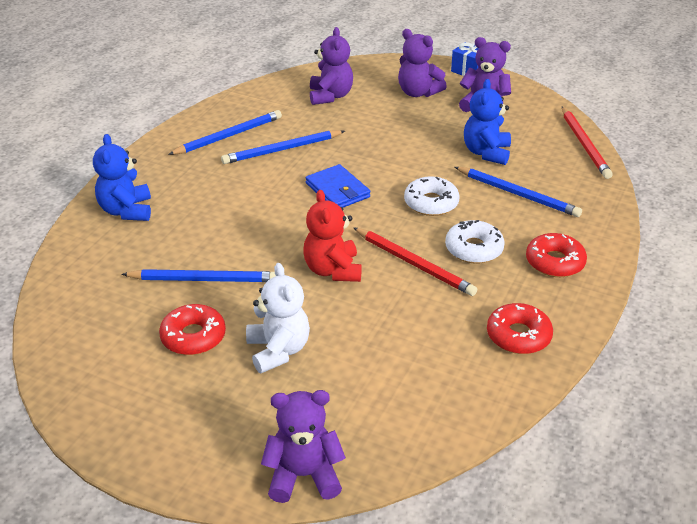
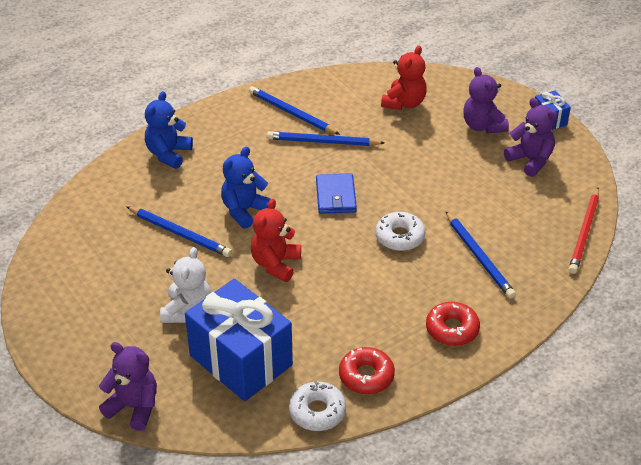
camera: 30 degrees right, 5 degrees up
red donut [159,304,226,355] -> none
blue pencil [168,110,282,155] -> blue pencil turned 135 degrees counterclockwise [249,86,340,135]
purple teddy bear [310,27,353,105] -> red teddy bear [381,45,427,110]
red pencil [353,227,477,296] -> none
white donut [445,220,505,264] -> white donut moved to [289,381,346,431]
blue teddy bear [464,79,511,165] -> blue teddy bear moved to [221,147,271,229]
none -> blue gift [185,279,293,401]

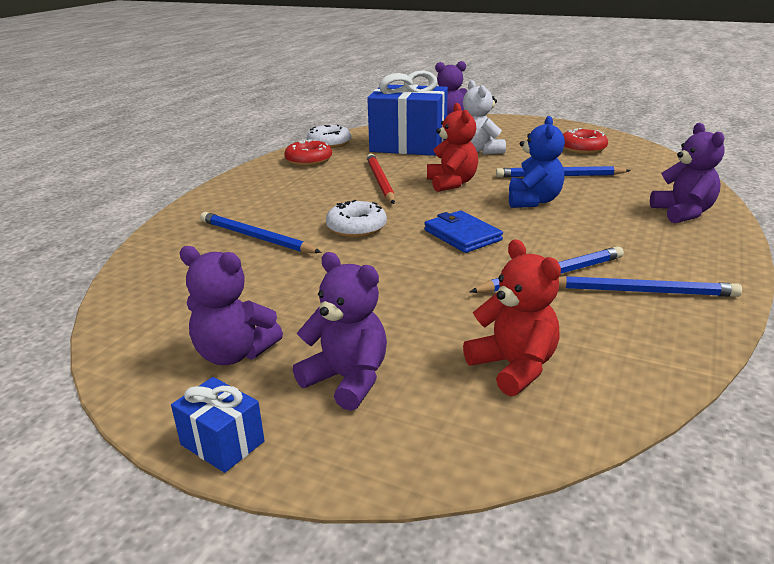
camera: 150 degrees right, 15 degrees down
blue teddy bear [145,91,193,169] -> purple teddy bear [650,123,725,224]
red teddy bear [381,45,427,110] -> red teddy bear turned 150 degrees clockwise [463,239,561,396]
red donut [426,302,480,346] -> red donut moved to [563,128,608,154]
red pencil [569,187,599,274] -> red pencil moved to [367,153,395,204]

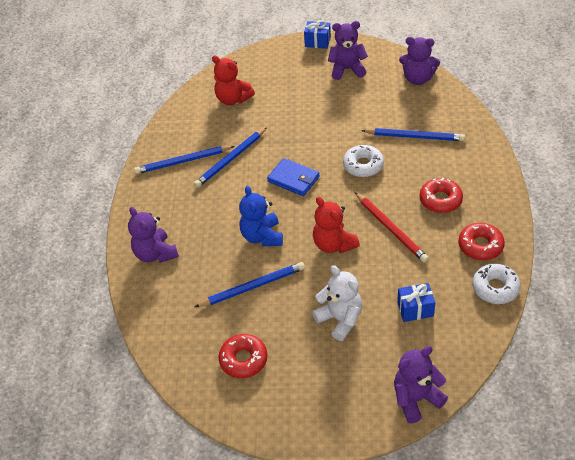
camera: 160 degrees right, 20 degrees up
purple teddy bear [293,252,387,411] -> purple teddy bear moved to [399,37,440,85]
blue gift [367,71,448,156] -> blue gift [397,283,435,322], size x0.44
none -> red donut [420,178,463,213]

